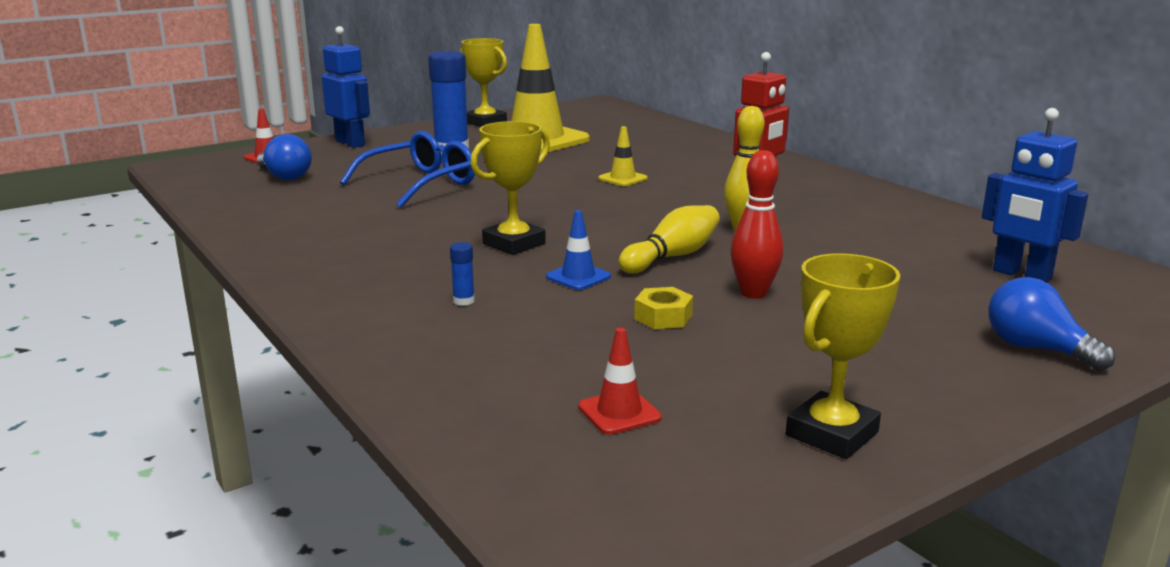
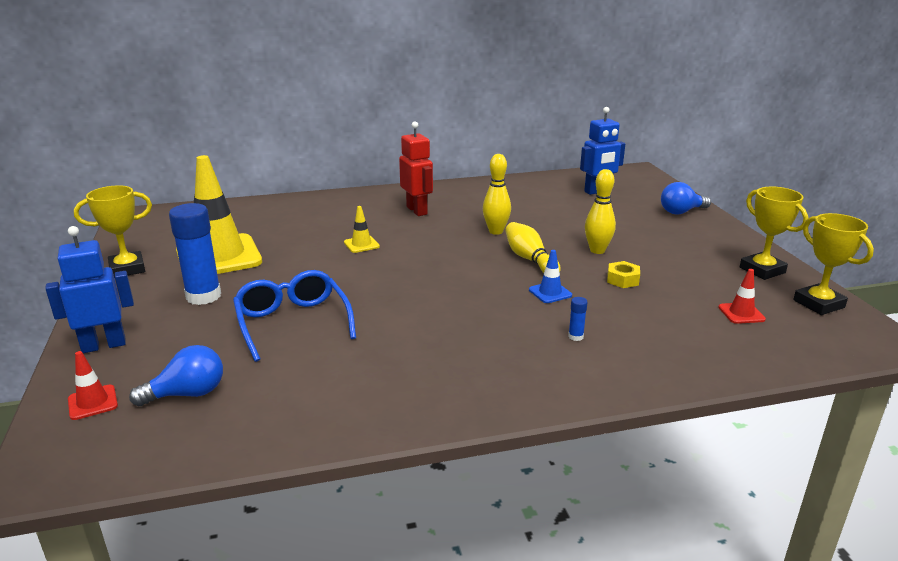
camera: 70 degrees left, 5 degrees up
yellow trophy [470,121,550,255] -> yellow trophy moved to [793,213,874,315]
red bowling pin [731,150,783,299] -> yellow bowling pin [585,169,616,254]

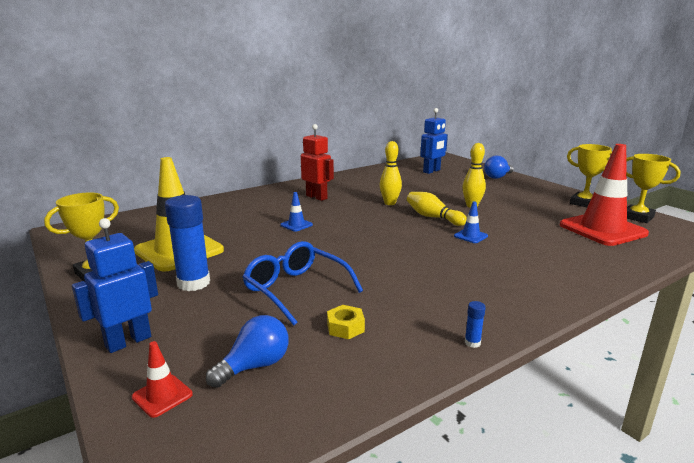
camera: 20 degrees left, 5 degrees down
yellow traffic cone [344,206,380,253] -> blue traffic cone [280,192,313,232]
blue glue stick [568,297,588,341] -> blue glue stick moved to [465,301,486,348]
yellow nut [607,261,640,288] -> yellow nut moved to [327,305,365,339]
red traffic cone [718,269,766,324] -> red traffic cone [560,144,649,246], size x2.44

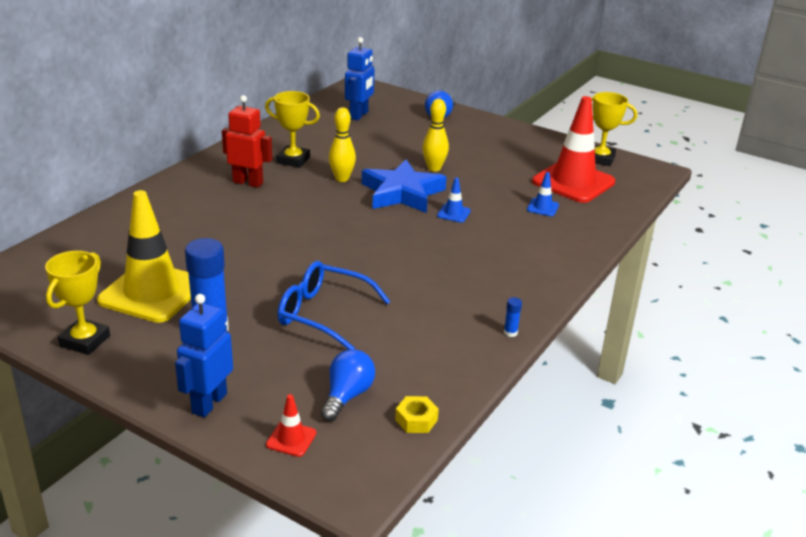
camera: 25 degrees left, 10 degrees up
blue traffic cone [280,192,313,232] -> blue traffic cone moved to [527,172,559,216]
yellow nut [327,305,365,339] -> yellow nut moved to [395,396,439,433]
yellow bowling pin [407,192,467,226] -> blue star [362,160,447,213]
yellow trophy [567,144,612,207] -> yellow trophy moved to [265,91,320,168]

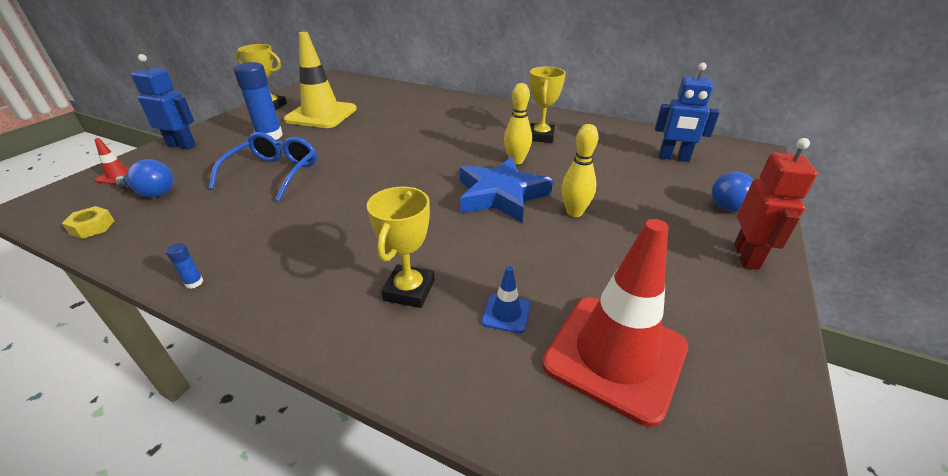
camera: 85 degrees right, 5 degrees up
red robot [222,95,272,188] -> red robot moved to [734,138,818,270]
blue traffic cone [437,178,471,223] -> none
yellow trophy [591,92,637,166] -> yellow trophy moved to [367,187,435,308]

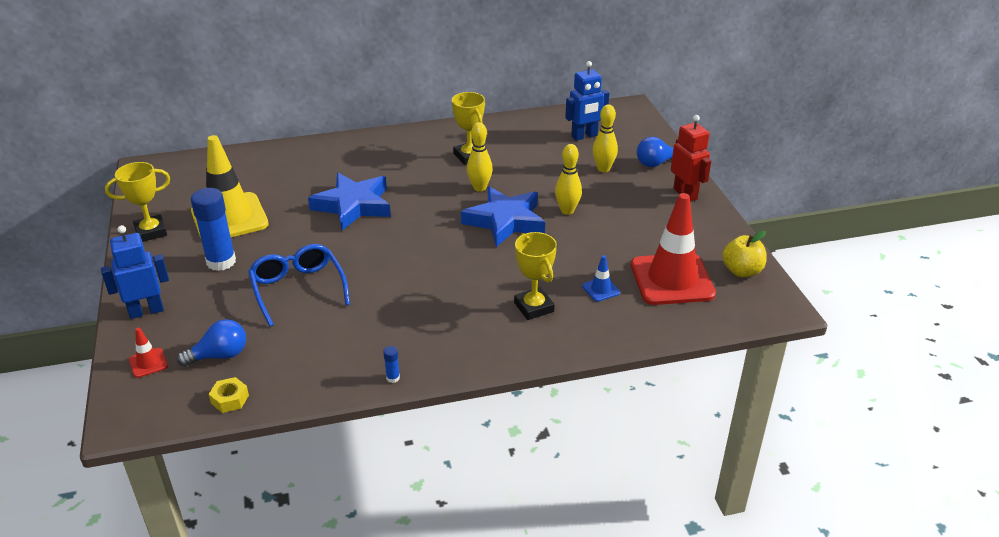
camera: 40 degrees left, 0 degrees up
none -> blue star [308,173,391,230]
none -> yellow bowling pin [592,104,618,172]
none -> yellow apple [722,231,767,277]

